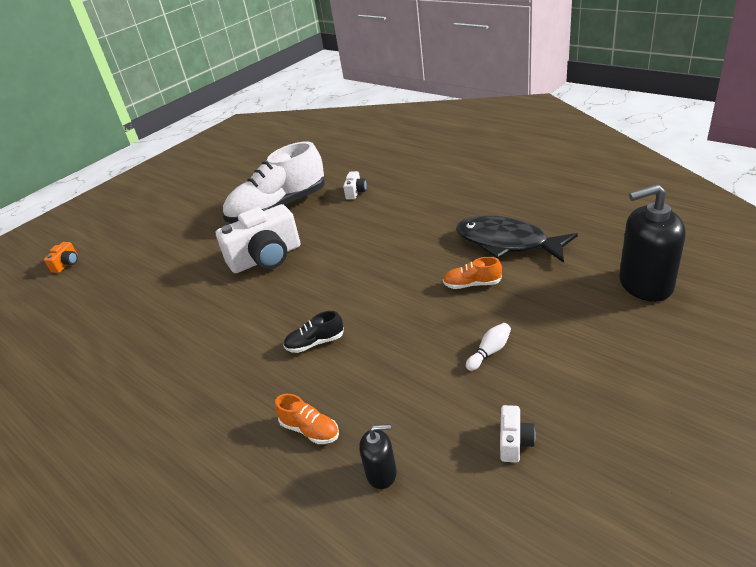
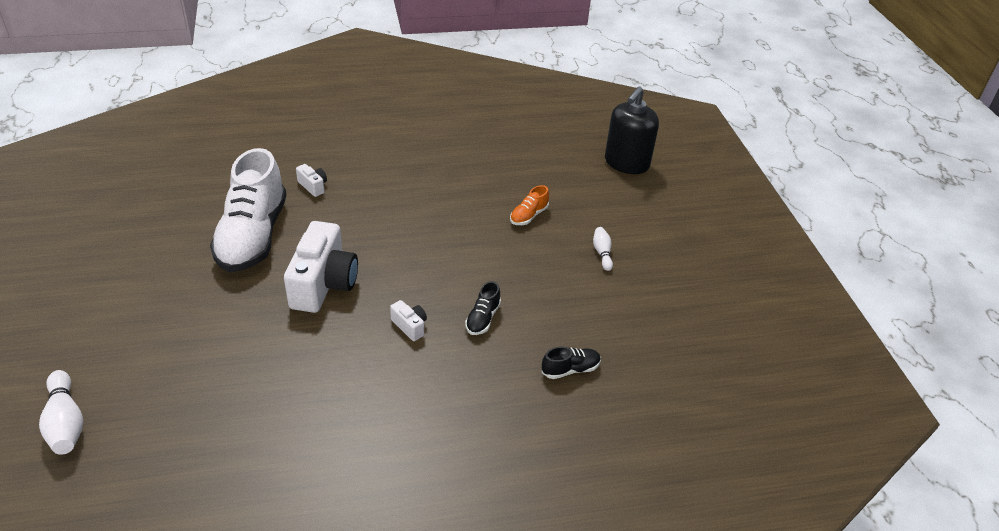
camera: 60 degrees left, 5 degrees up
orange camera [44,242,78,273] -> white bowling pin [39,370,83,455]
orange shoe [275,394,339,444] -> black shoe [542,347,601,379]
black soap dispenser [359,424,397,489] -> none
black fish [456,216,578,263] -> none
white camera [500,405,536,463] -> white camera moved to [390,300,427,341]

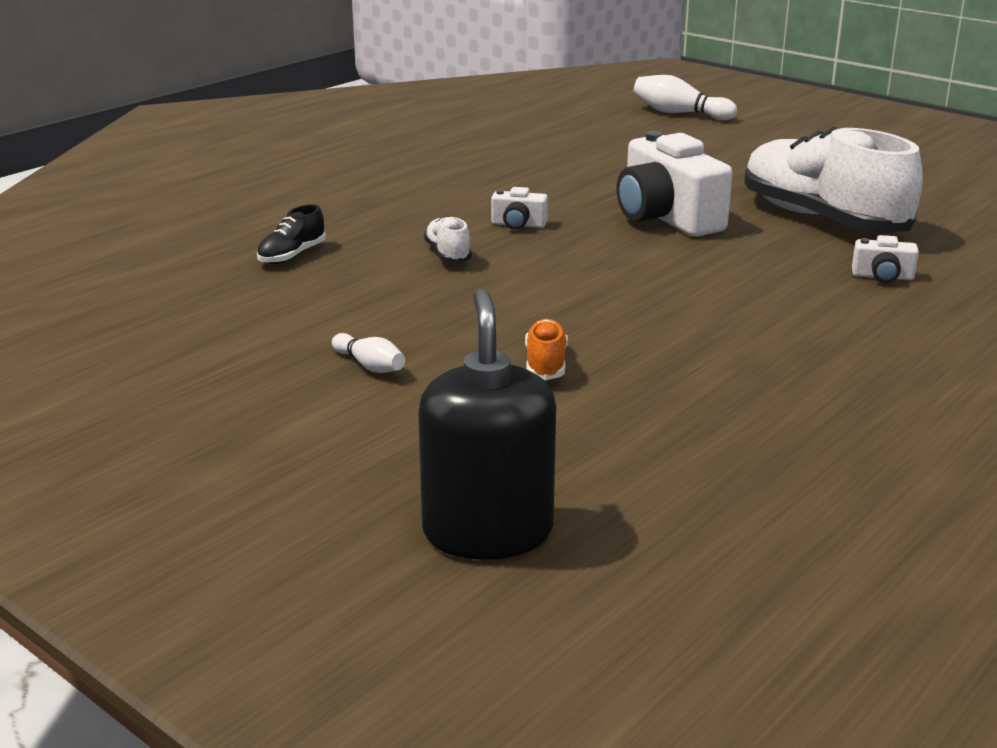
camera: 145 degrees right, 15 degrees down
black shoe [465,281,501,335] -> white shoe [424,216,472,263]

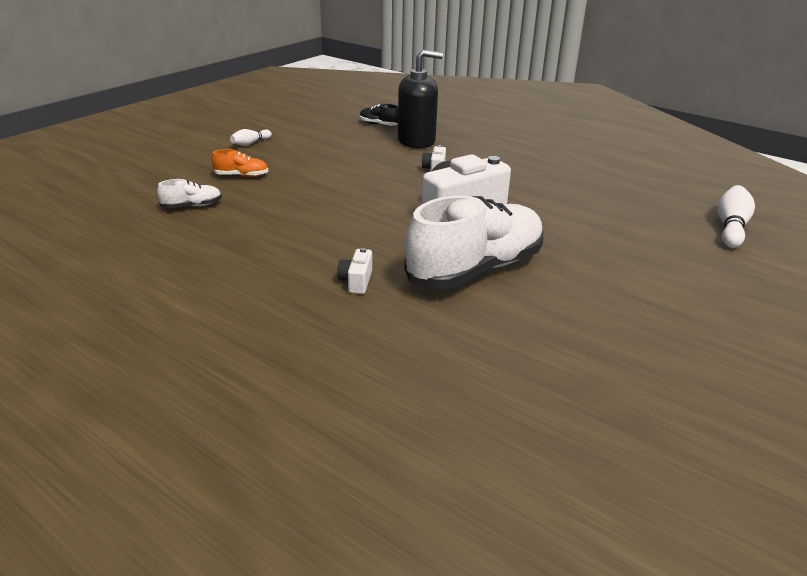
camera: 85 degrees right, 5 degrees up
black soap dispenser [418,289,556,560] -> black soap dispenser moved to [398,50,443,149]
white shoe [424,216,472,263] -> white shoe moved to [157,179,222,208]

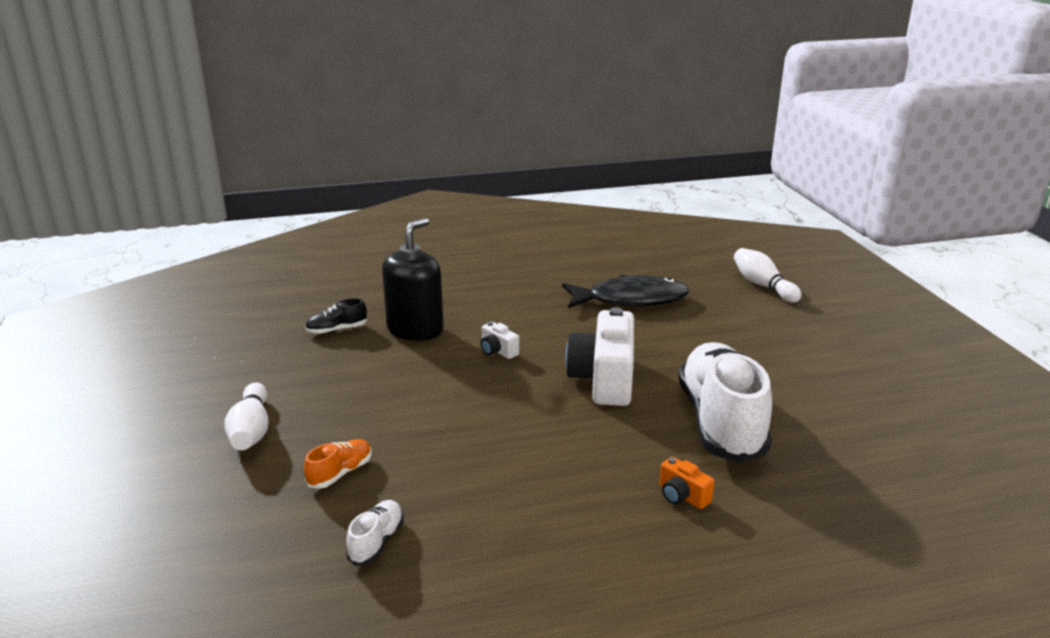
camera: 50 degrees left, 5 degrees down
white bowling pin [230,129,272,146] -> white bowling pin [224,382,269,450], size x1.67
white camera [337,248,372,294] -> orange camera [659,457,714,509]
none -> black fish [562,275,689,308]

